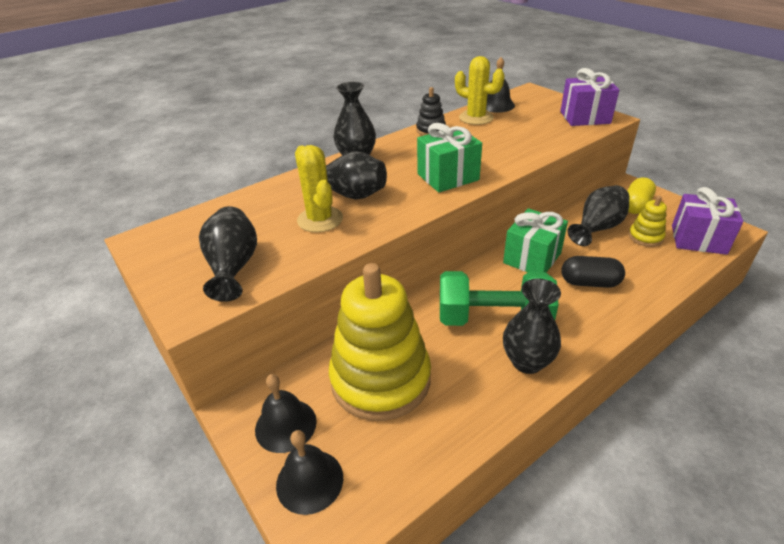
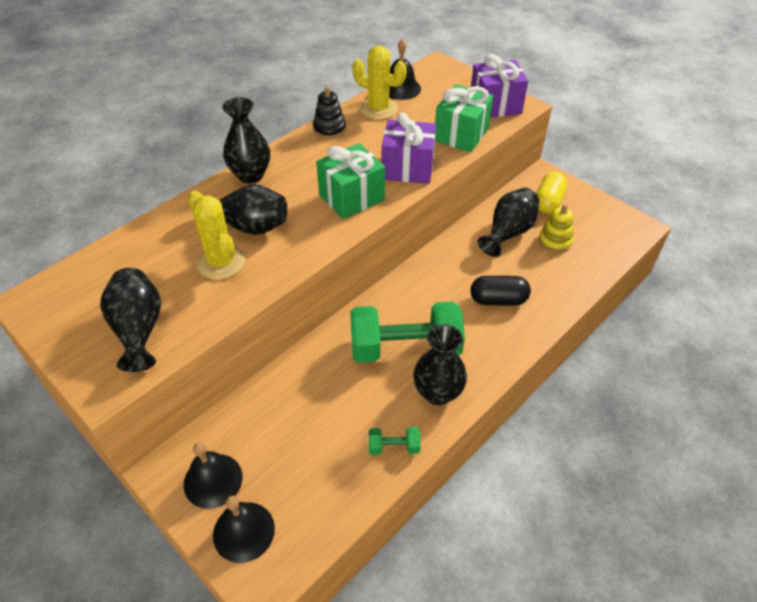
camera: 10 degrees left, 10 degrees up
yellow stacking toy [329,263,431,421] -> none
green gift [503,208,568,273] -> green gift moved to [435,84,494,152]
purple gift [672,187,743,255] -> purple gift moved to [382,112,436,184]
none -> green dumbbell [369,427,421,455]

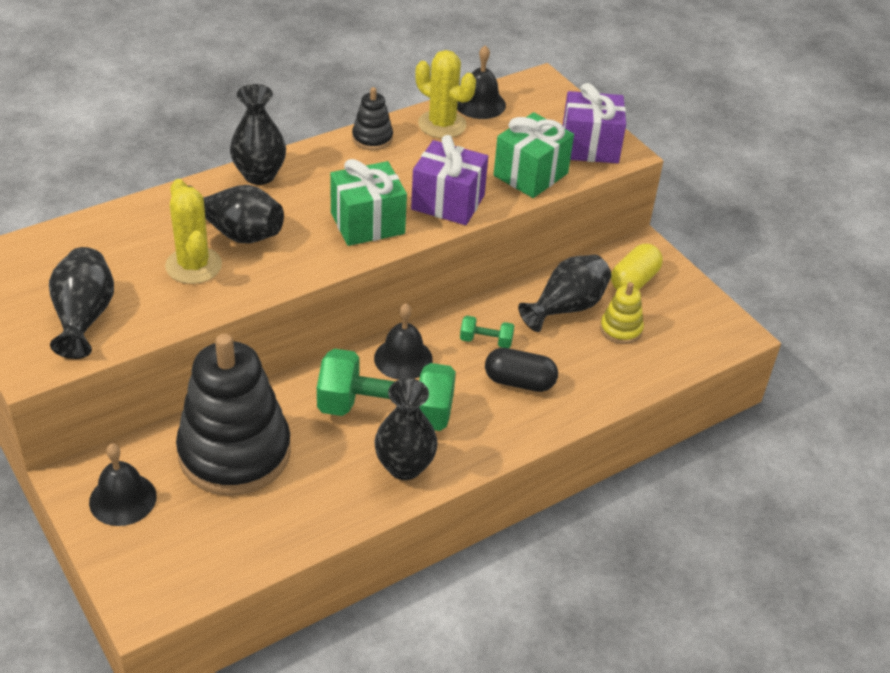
camera: 10 degrees right, 5 degrees down
black bell [213,496,275,563] -> black bell moved to [374,303,433,380]
green dumbbell [369,427,421,455] -> green dumbbell moved to [460,316,514,348]
none -> black stacking toy [176,334,291,496]

